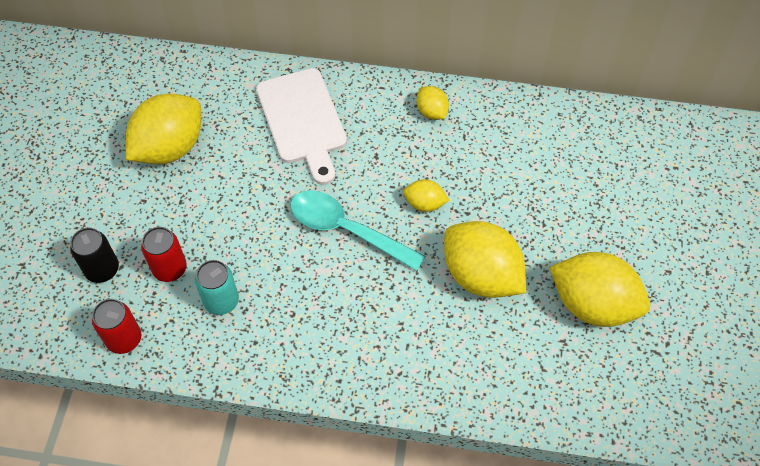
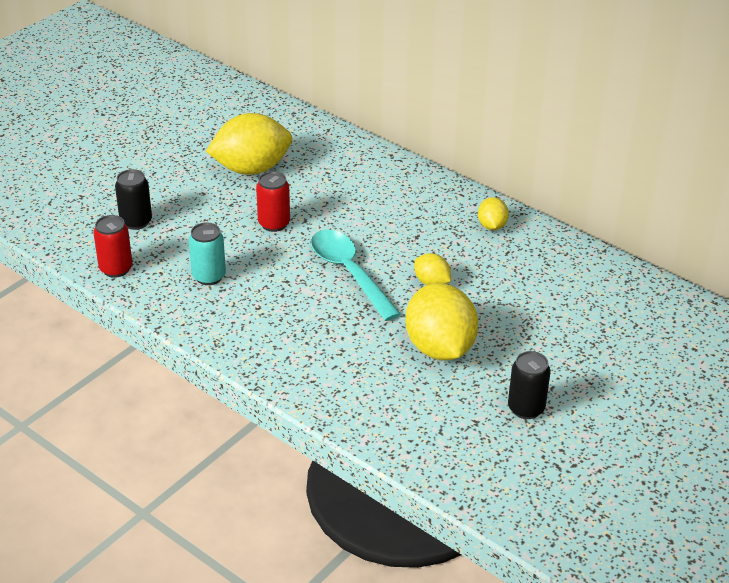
camera: 30 degrees right, 20 degrees down
red can [141,227,187,282] -> red can moved to [256,171,290,232]
white cutting board [256,68,347,185] -> none
yellow lemon [549,252,650,327] -> black can [508,351,551,419]

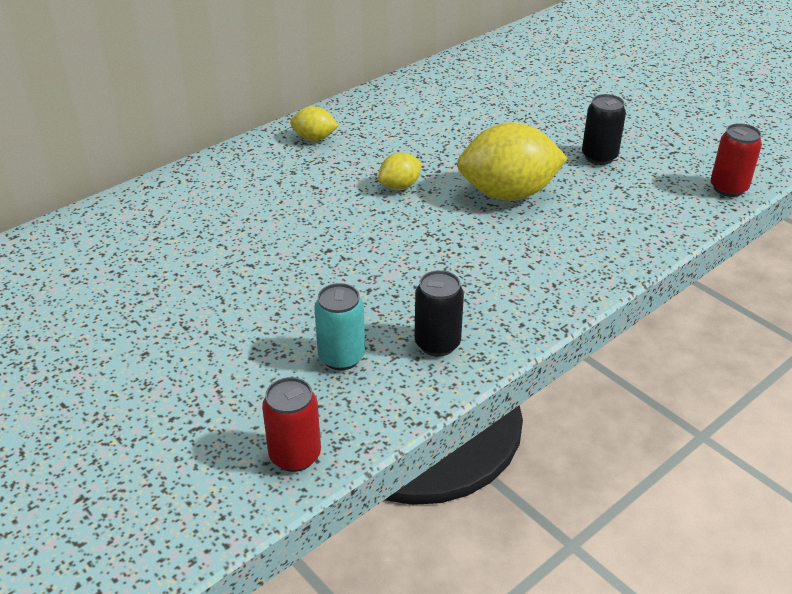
camera: 80 degrees left, 0 degrees up
black can [115,169,152,230] -> black can moved to [415,270,464,357]
yellow lemon [206,113,292,175] -> none
red can [256,171,290,232] -> red can moved to [711,123,762,197]
turquoise spoon [311,230,401,321] -> none

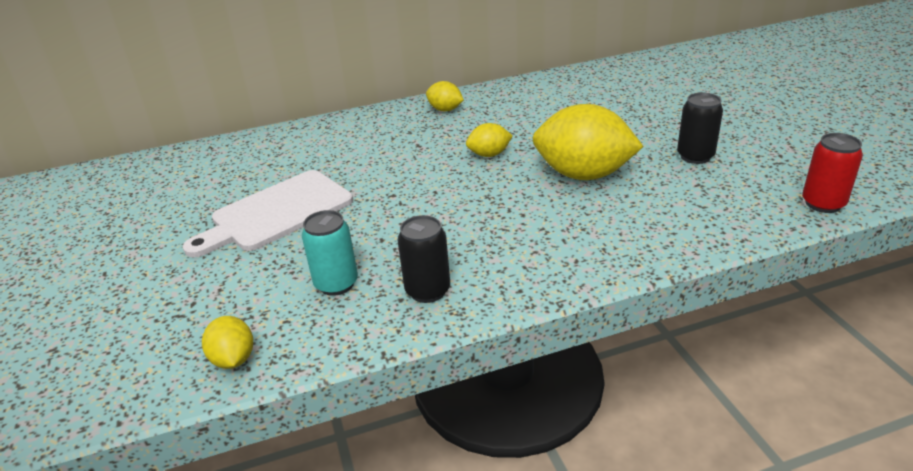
camera: 25 degrees right, 5 degrees down
red can [262,377,321,472] -> yellow lemon [202,316,253,369]
none -> white cutting board [183,170,353,258]

